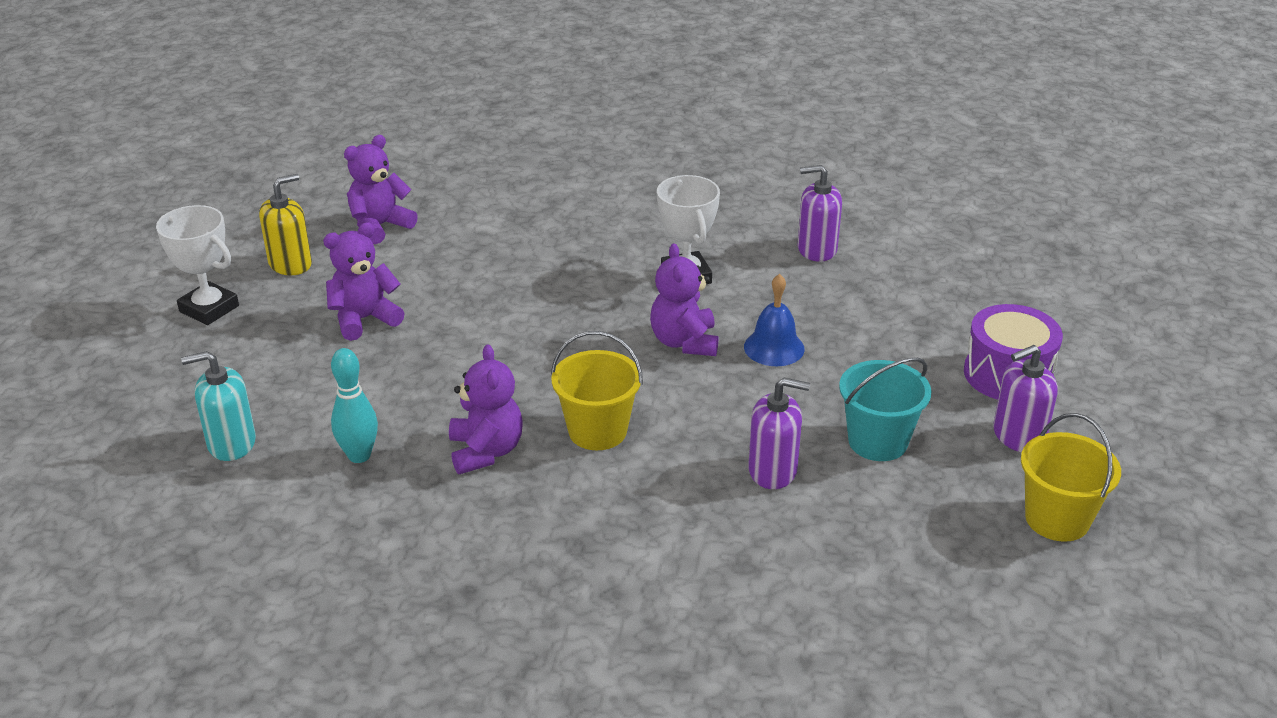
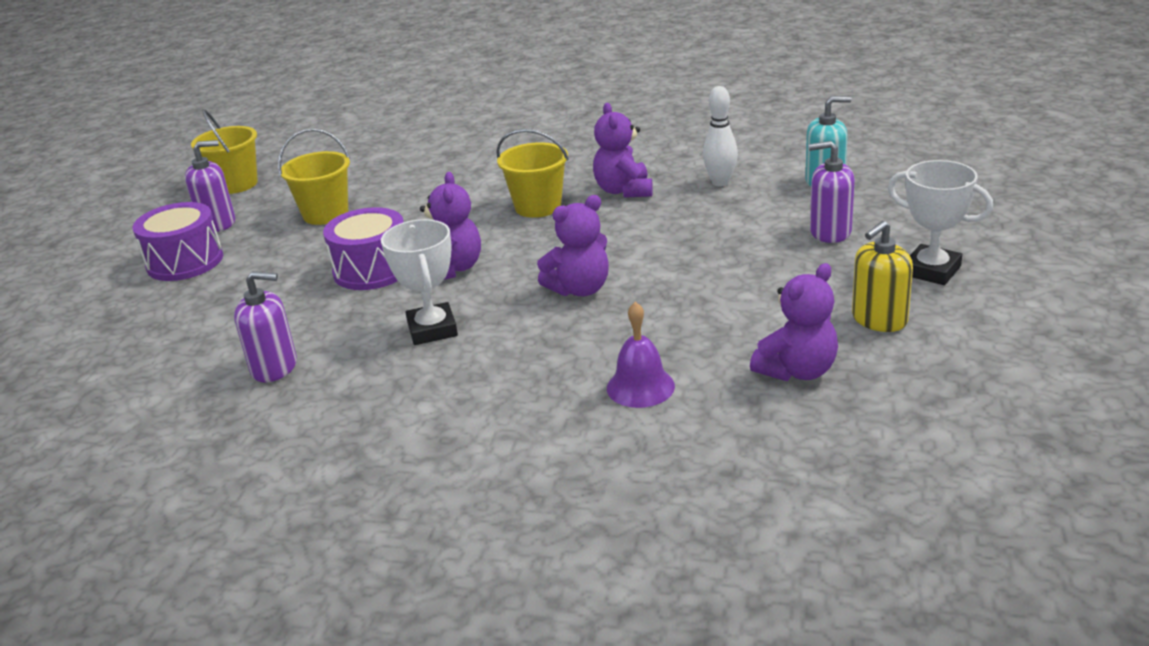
camera: 175 degrees left, 5 degrees down
purple teddy bear [323,222,405,341] -> purple teddy bear moved to [537,195,609,296]
turquoise bowling pin [331,348,378,463] -> white bowling pin [703,86,738,187]
blue bell [744,274,805,366] -> purple drum [323,207,404,290]
purple soap dispenser [748,378,810,489] -> purple soap dispenser moved to [809,141,855,243]
turquoise bucket [839,358,931,461] -> yellow bucket [278,129,350,225]
none -> purple bell [607,302,675,408]

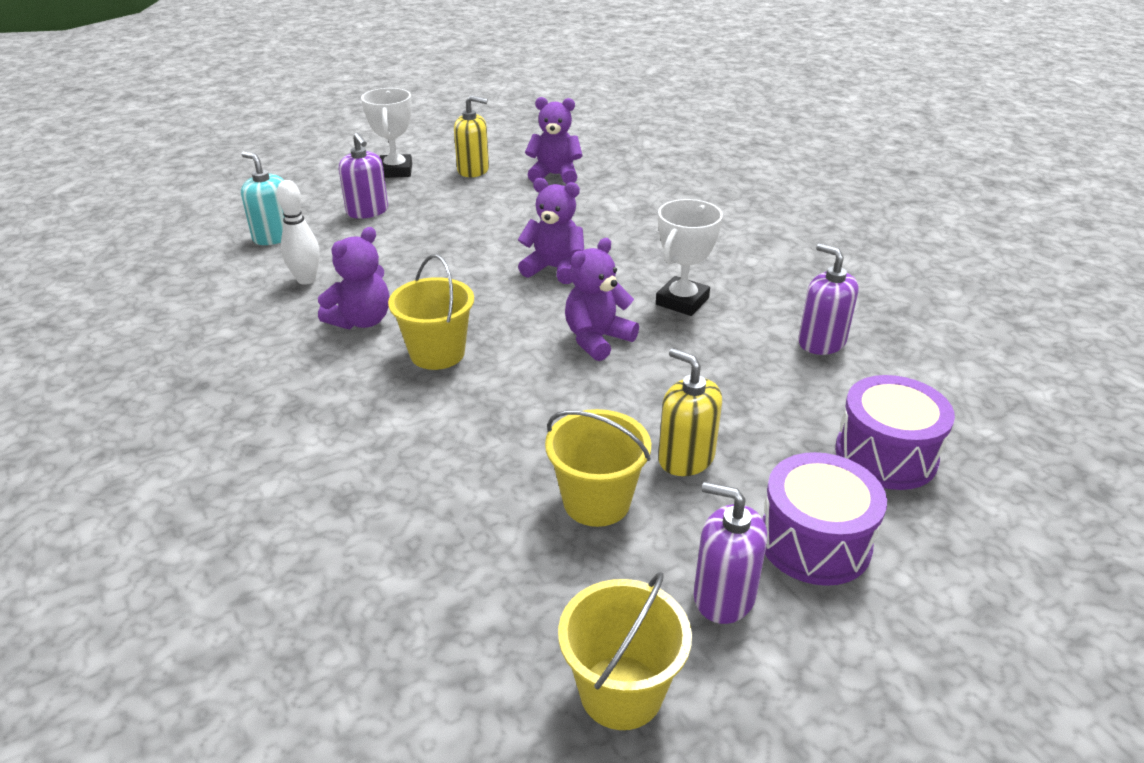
camera: 135 degrees left, 5 degrees up
purple drum [323,207,404,290] -> purple drum moved to [835,375,955,490]
purple bell [607,302,675,408] -> none
none -> yellow soap dispenser [658,348,722,476]

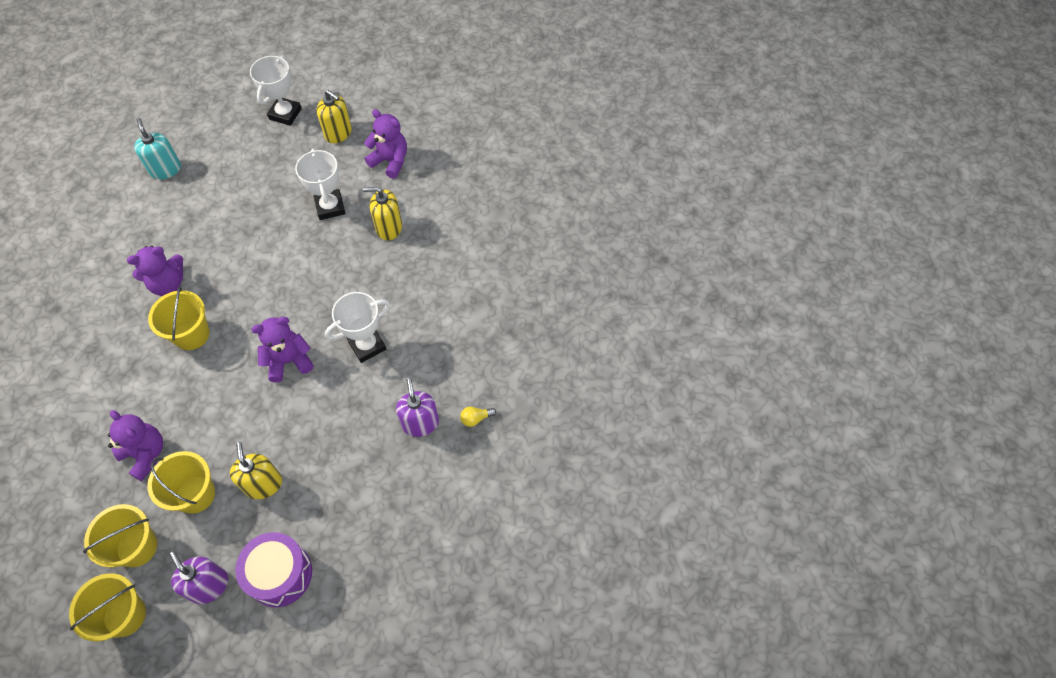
camera: 25 degrees right, 25 degrees up
white bowling pin [277,180,320,285] -> none
purple soap dispenser [339,133,388,219] -> none
purple teddy bear [518,178,584,284] -> purple teddy bear moved to [108,410,163,481]
purple drum [835,375,955,490] -> none
none -> yellow bucket [83,504,157,567]
none -> white trophy [295,149,346,220]
none -> yellow soap dispenser [363,187,402,240]
none -> yellow light bulb [460,407,496,427]

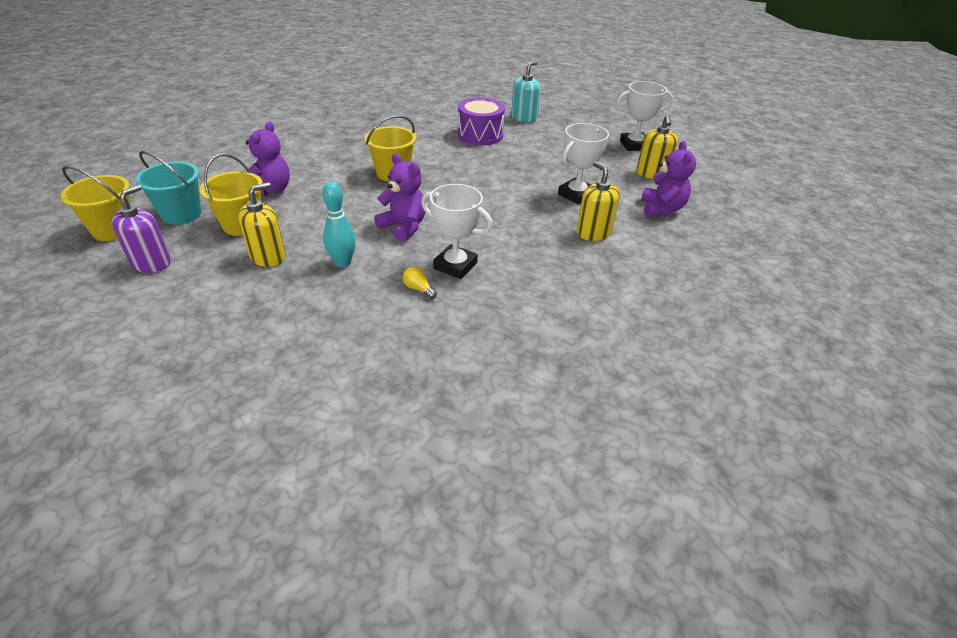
camera: 60 degrees right, 20 degrees down
yellow bucket [83,504,157,567] -> turquoise bucket [135,151,201,225]
purple teddy bear [127,246,183,296] -> none
purple drum [235,532,312,607] -> purple drum moved to [458,97,505,145]
purple soap dispenser [396,378,439,437] -> none
yellow light bulb [460,407,496,427] -> yellow light bulb moved to [403,266,437,299]
none -> turquoise bowling pin [322,182,356,267]

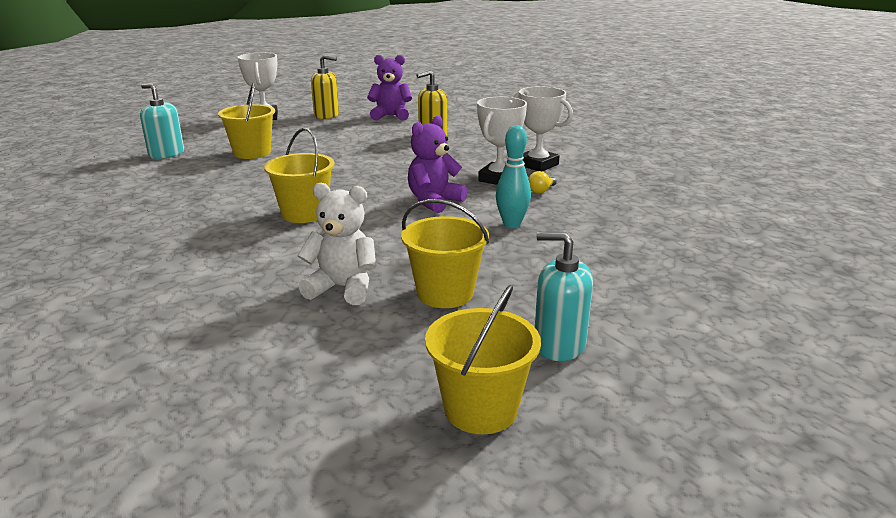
camera: 90 degrees left, 15 degrees down
purple soap dispenser [111,185,171,273] -> turquoise soap dispenser [535,232,593,361]
turquoise bucket [135,151,201,225] -> none
yellow soap dispenser [238,182,286,267] -> none
purple teddy bear [246,122,290,196] -> white teddy bear [297,183,376,305]
purple drum [458,97,505,145] -> none
white trophy [558,123,609,204] -> white trophy moved to [513,86,573,171]
none -> yellow bucket [218,83,275,159]

